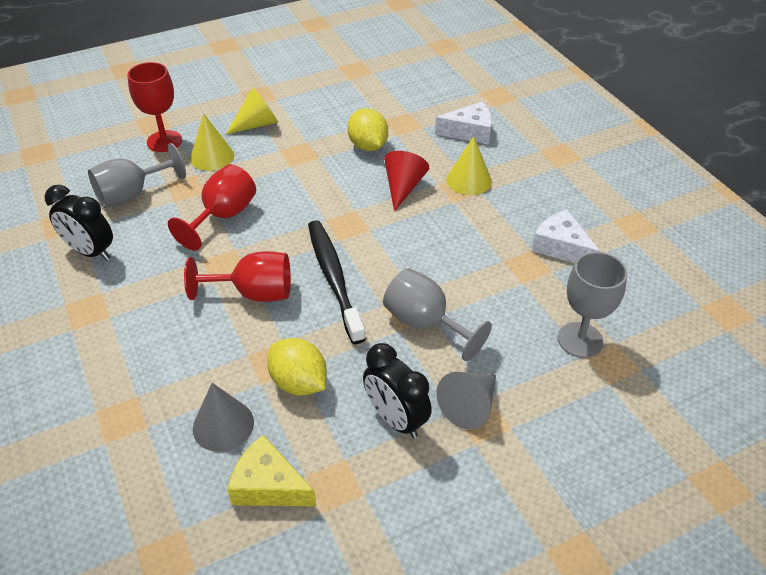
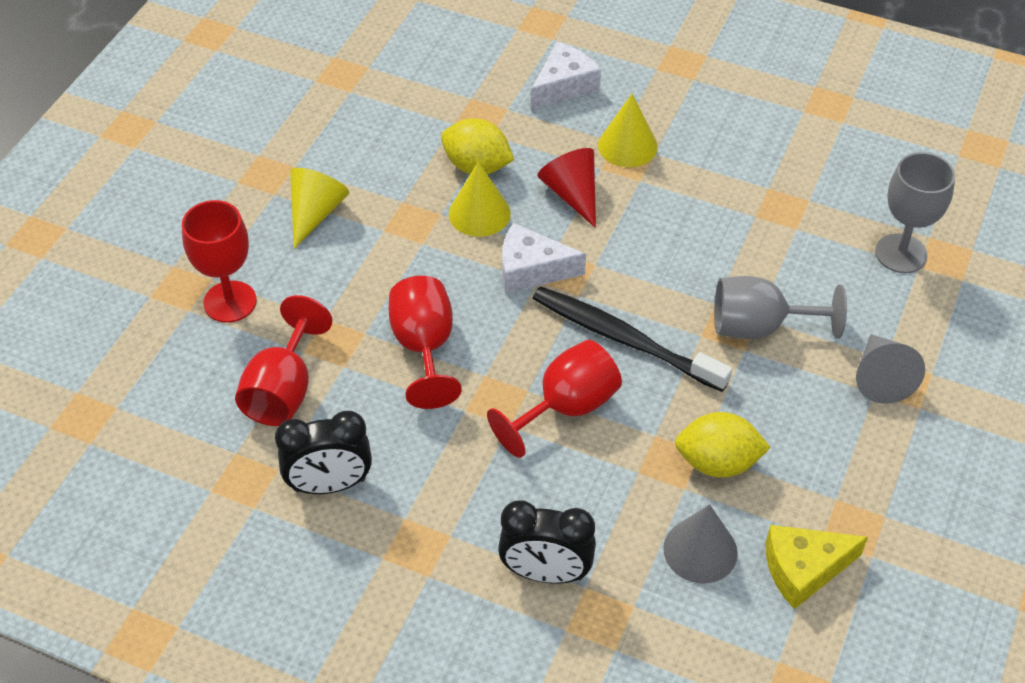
camera: 40 degrees left, 5 degrees up
grey goblet [88,143,186,208] -> red goblet [235,295,332,426]
yellow cone [190,113,234,171] -> yellow cone moved to [449,161,511,237]
black clock [363,343,432,438] -> black clock moved to [498,501,596,583]
white cheese [532,210,600,263] -> white cheese moved to [502,223,586,293]

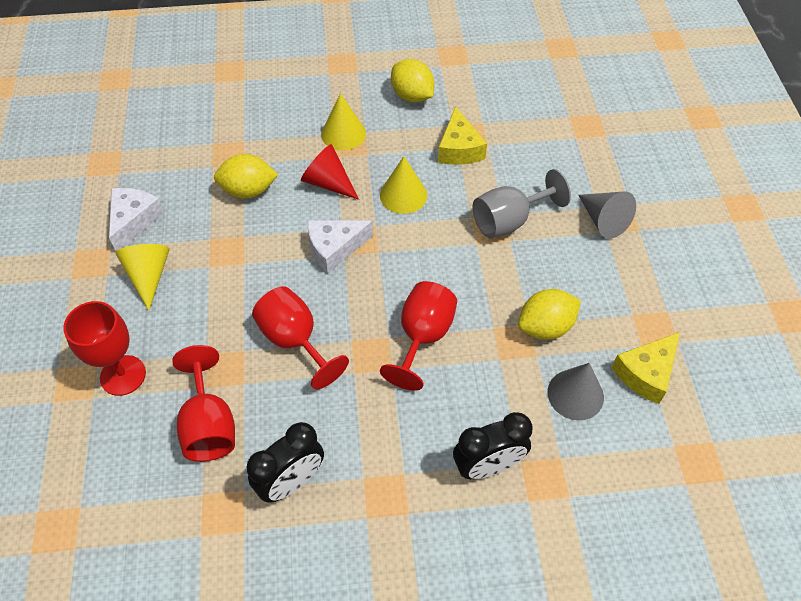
camera: 30 degrees left, 5 degrees up
yellow cone [449,161,511,237] -> yellow cone moved to [380,156,427,214]
white cheese [531,42,601,110] -> white cheese moved to [109,188,165,251]
black toothbrush [532,286,732,392] -> none
grey goblet [875,152,955,273] -> none
none -> yellow lemon [391,59,434,103]
none -> yellow cheese [438,106,487,165]

